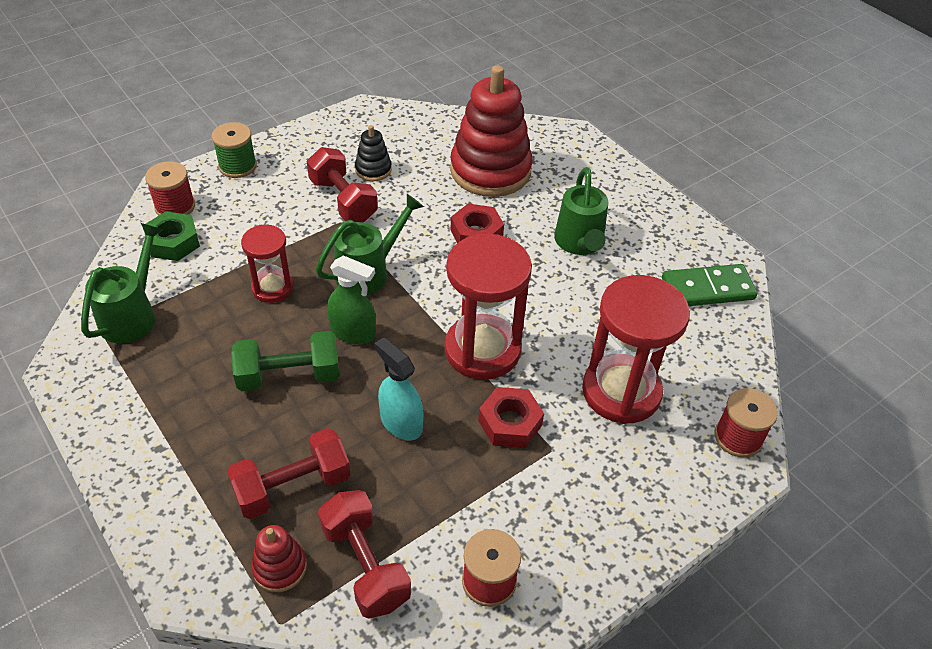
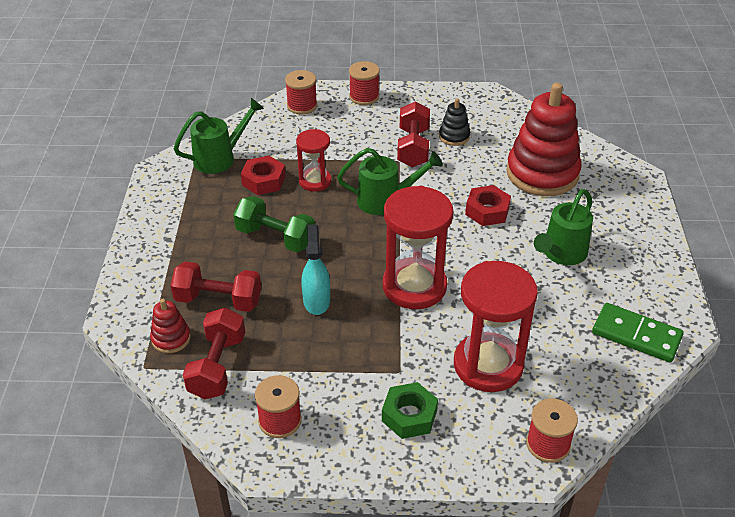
camera: 40 degrees right, 5 degrees down
green nut [144,211,200,261] -> green nut moved to [382,382,438,439]
green spool [212,122,257,178] -> red spool [349,61,380,105]
green spray bottle [327,256,376,344] -> none
red nut [478,387,544,448] -> red nut moved to [241,156,286,195]

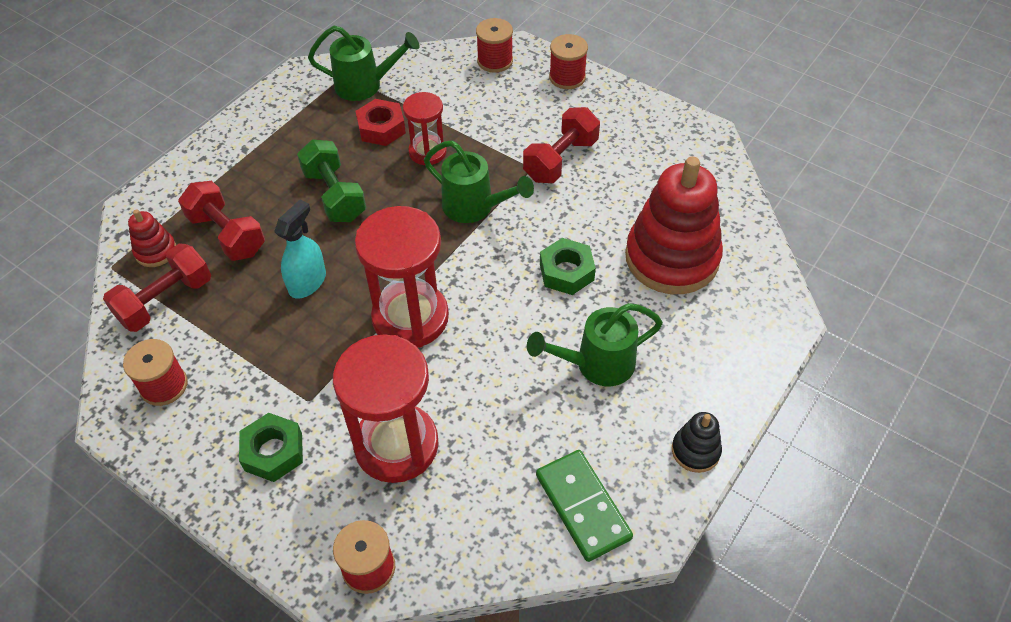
camera: 35 degrees right, 10 degrees up
black stacking toy [439,98,470,146] -> black stacking toy moved to [672,412,722,473]
red nut [465,185,511,226] -> green nut [540,238,596,295]

